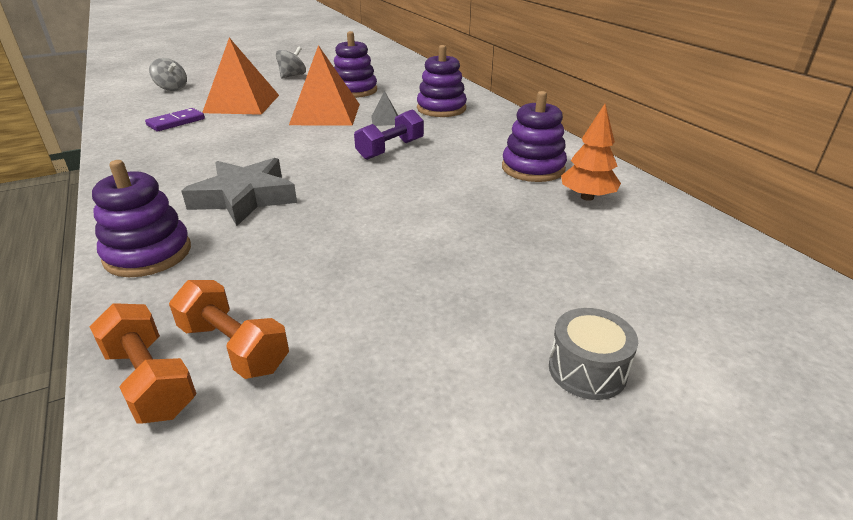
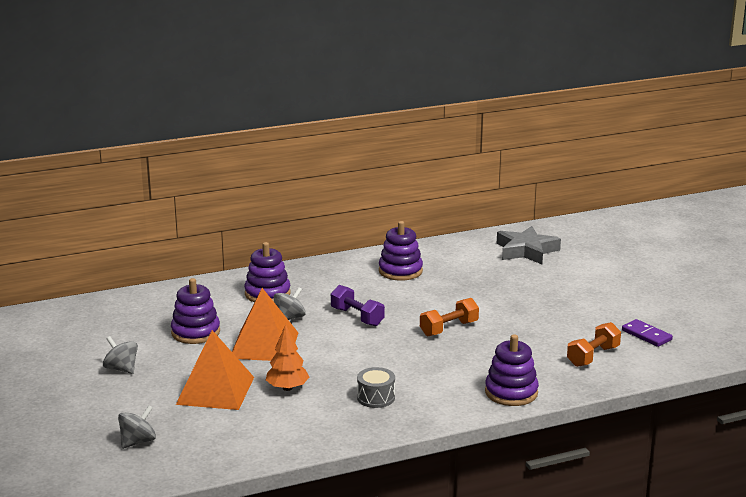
camera: 85 degrees left, 10 degrees down
orange dumbbell [89,303,196,423] -> orange dumbbell moved to [420,298,479,336]
purple domino [145,108,205,131] -> purple domino moved to [622,319,673,347]
grey star [182,158,297,226] -> grey star moved to [497,226,561,264]
grey pyramid [371,91,398,126] -> grey spinning top [274,287,306,320]
grey drum [549,308,638,400] -> grey drum moved to [357,367,395,408]
orange tree [561,104,621,201] -> orange tree moved to [266,324,309,391]

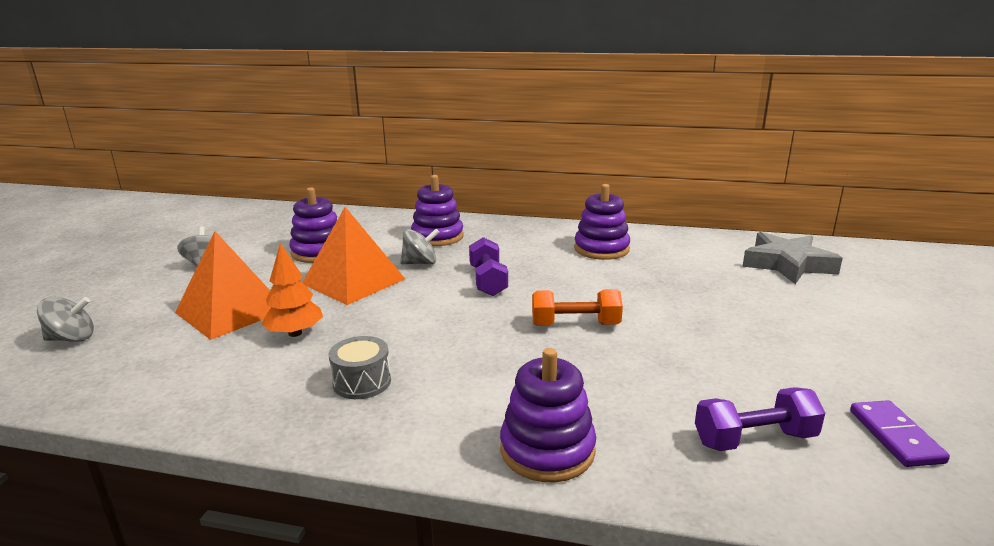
camera: 35 degrees right, 0 degrees up
orange dumbbell [567,322,621,367] -> purple dumbbell [695,387,825,451]

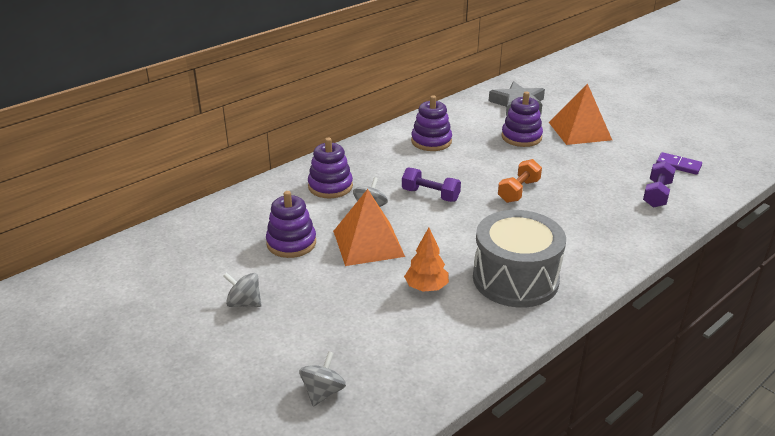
camera: 55 degrees left, 10 degrees up
orange pyramid [175,231,271,340] -> orange pyramid moved to [549,83,612,145]
grey drum [329,336,391,399] -> grey drum [473,210,566,307], size x2.28
purple stacking toy [500,348,596,483] -> purple stacking toy moved to [502,92,543,147]

